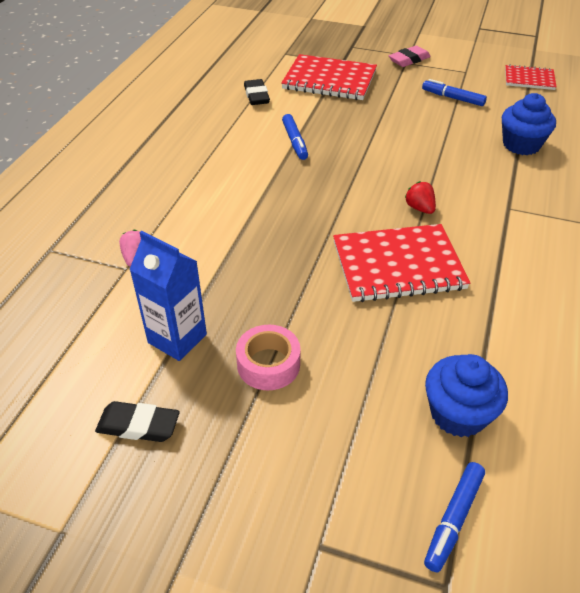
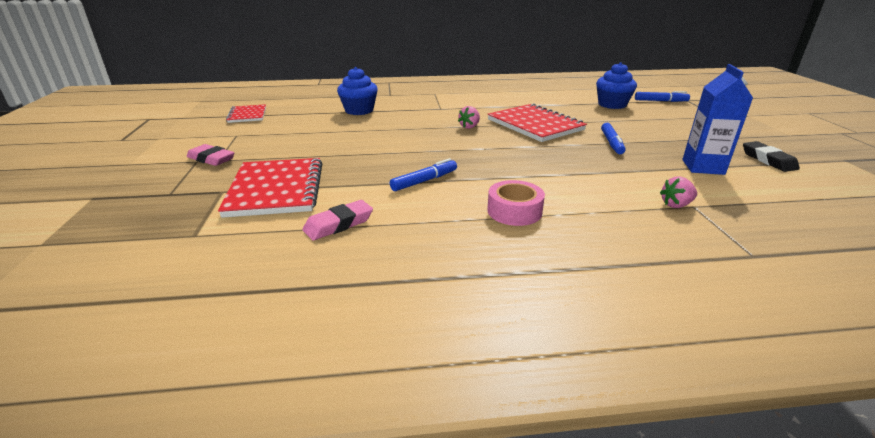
camera: 115 degrees left, 15 degrees down
pink tape [236,325,301,390] -> pink tape moved to [487,180,545,226]
black eraser [244,79,270,105] -> pink eraser [303,200,373,240]
red strawberry [405,181,436,214] -> pink strawberry [458,106,480,129]
blue marker [422,79,487,106] -> blue marker moved to [601,123,626,154]

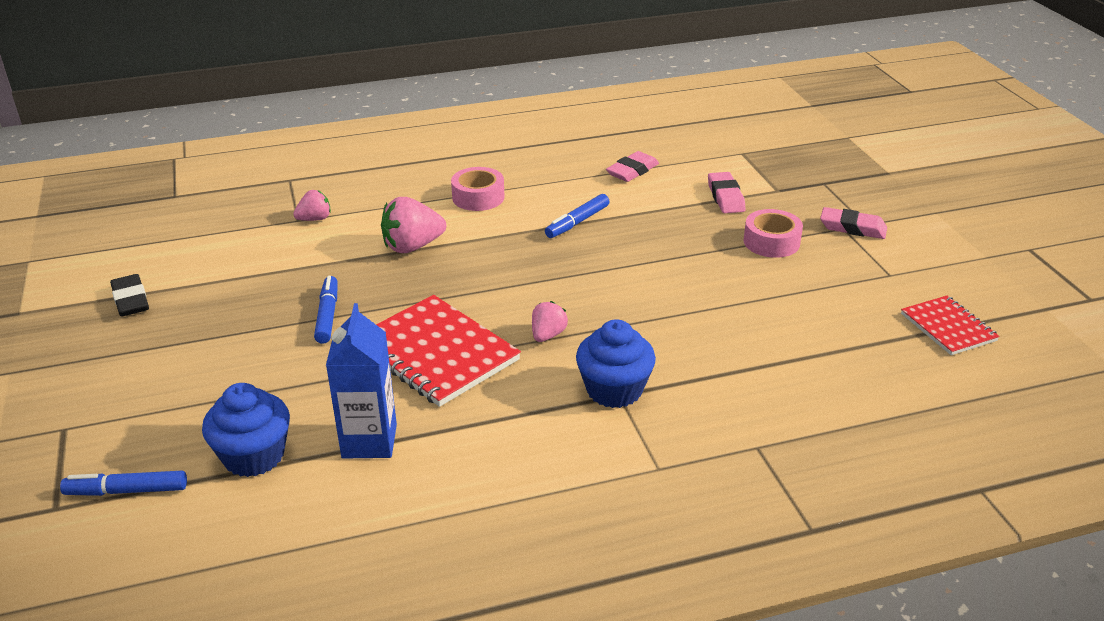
camera: 170 degrees right, 5 degrees up
red notebook [218,158,323,218] -> pink eraser [708,172,746,213]
blue cupcake [337,67,378,115] -> blue cupcake moved to [576,319,656,408]
blue carton [682,64,753,175] -> blue carton moved to [326,303,397,458]
none -> pink strawberry [381,197,446,253]
none -> pink tape [743,209,803,258]

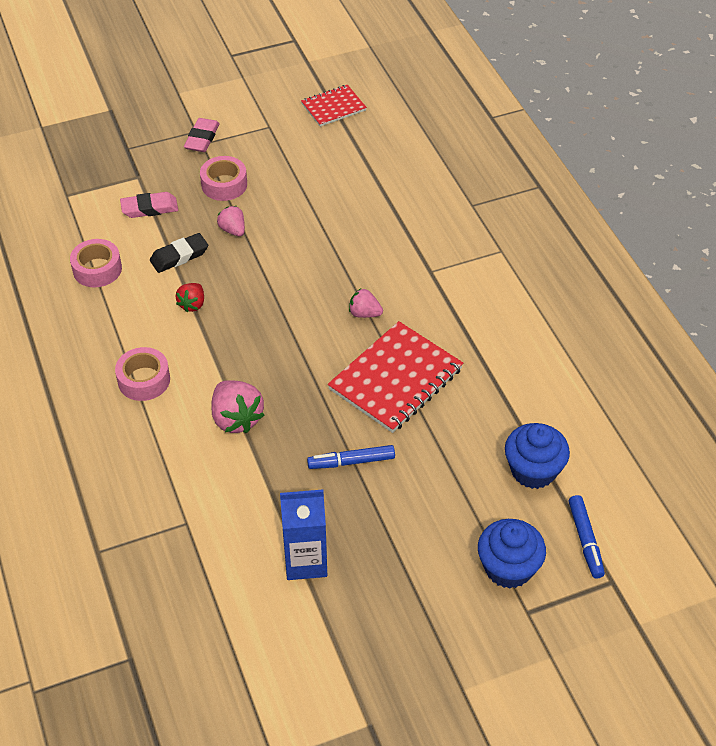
camera: 95 degrees left, 15 degrees up
black eraser [110,274,149,317] -> black eraser moved to [150,233,208,273]
pink strawberry [293,190,331,221] -> pink strawberry moved to [217,206,245,236]
blue carton [326,303,397,458] -> blue carton moved to [280,490,327,580]
blue marker [545,194,609,238] -> red strawberry [175,283,204,312]
blue cupcake [576,319,656,408] -> blue cupcake moved to [478,519,546,589]
pink eraser [606,151,659,182] -> pink tape [70,239,122,287]

